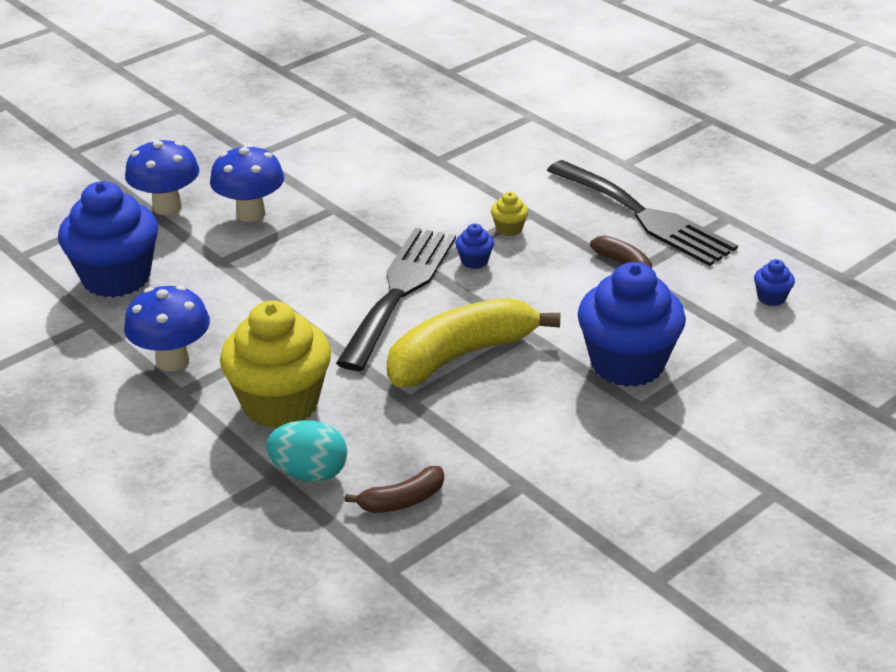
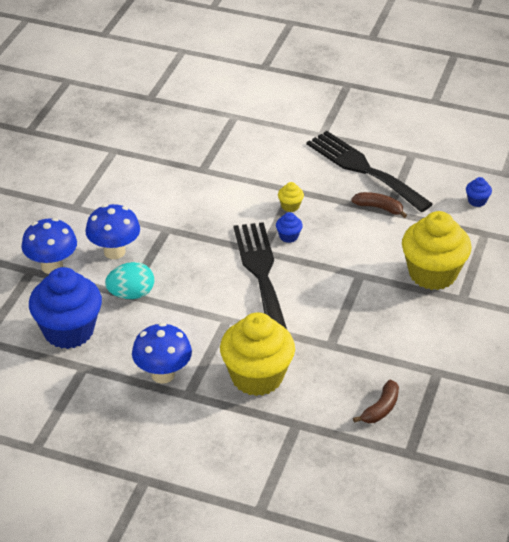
camera: 30 degrees left, 5 degrees up
turquoise egg [266,420,347,482] -> turquoise egg moved to [105,262,154,299]
yellow banana [387,298,560,387] -> none
black fork [547,160,738,266] -> black fork turned 150 degrees counterclockwise [306,131,433,212]
blue cupcake [578,262,686,387] -> yellow cupcake [402,211,471,290]

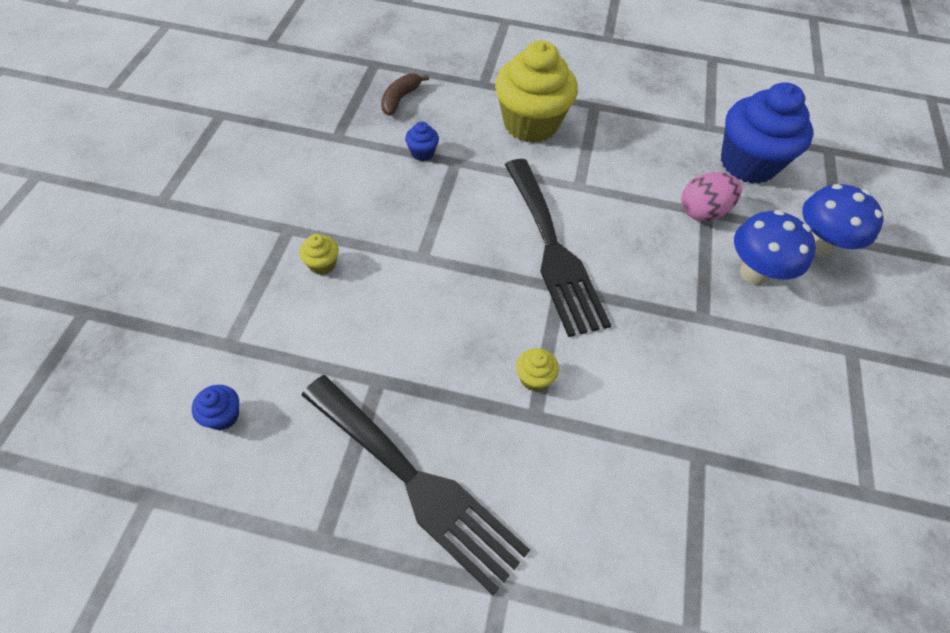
camera: 170 degrees right, 15 degrees up
turquoise egg [105,262,154,299] -> pink egg [681,172,742,222]
blue mushroom [132,323,192,384] -> none
blue cupcake [276,212,303,243] -> blue cupcake moved to [405,122,439,161]
brown banana [351,192,407,218] -> none
yellow cupcake [402,211,471,290] -> yellow cupcake [299,234,339,275], size x0.40

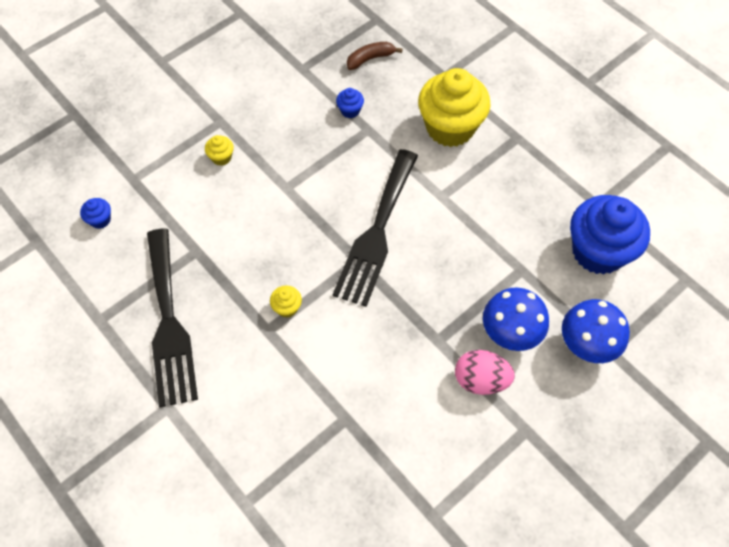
camera: 40 degrees right, 5 degrees up
pink egg [681,172,742,222] -> pink egg moved to [455,350,515,395]

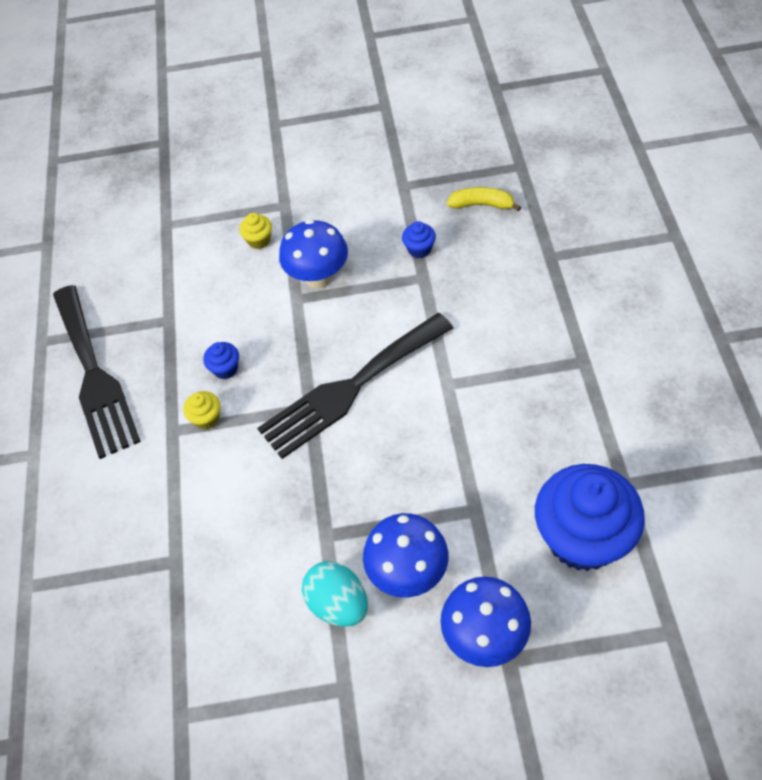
camera: 40 degrees right, 5 degrees down
blue cupcake [80,198,111,229] -> blue cupcake moved to [203,342,239,379]
black fork [147,228,198,408] -> black fork turned 45 degrees counterclockwise [53,285,141,459]
brown banana [347,42,403,70] -> yellow banana [447,187,521,212]
yellow cupcake [418,68,491,147] -> none
pink egg [455,350,515,395] -> turquoise egg [302,561,368,627]
none -> blue mushroom [279,219,348,289]

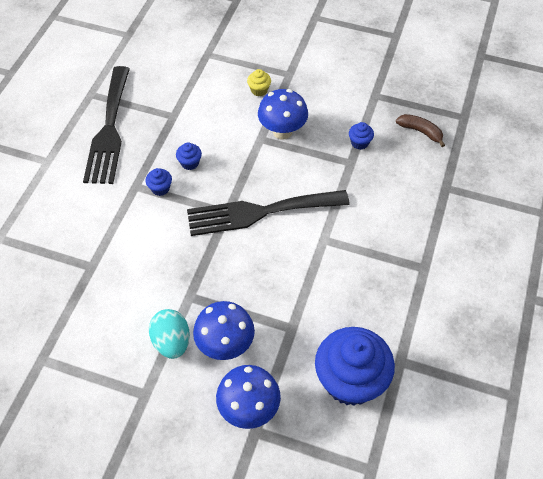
camera: 20 degrees right, 0 degrees up
yellow cupcake [183,391,220,429] -> blue cupcake [146,168,172,196]
yellow banana [447,187,521,212] -> brown banana [396,114,445,147]

